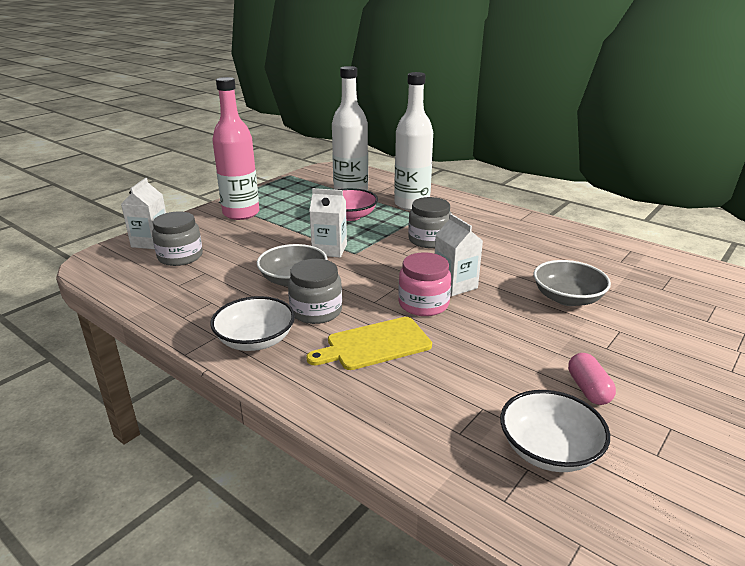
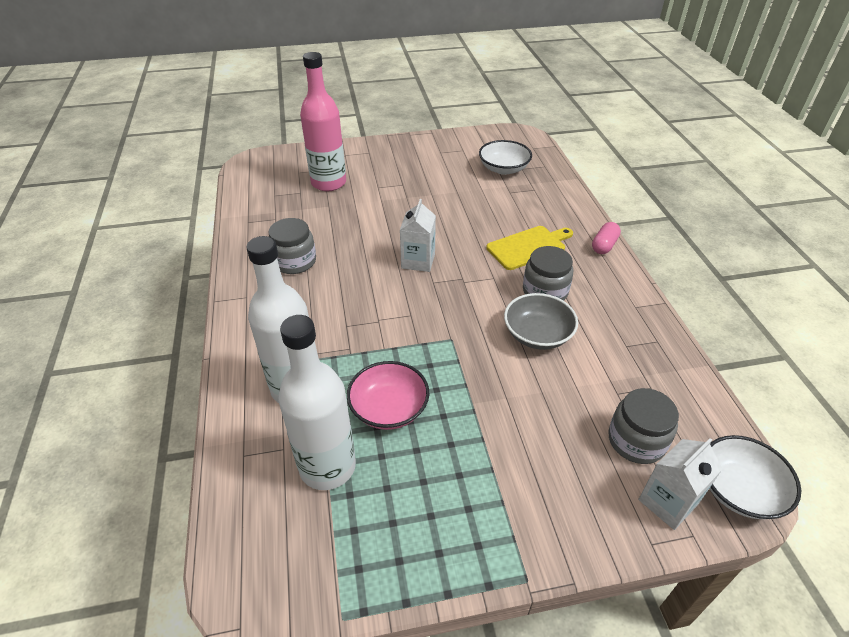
camera: 140 degrees left, 15 degrees up
white bowl [210,296,295,351] -> white bowl moved to [709,435,801,519]
pink bottle [212,77,259,220] -> pink bottle moved to [300,52,346,191]
yellow cutting board [306,317,432,370] -> yellow cutting board turned 45 degrees counterclockwise [486,226,573,270]
white carton [309,188,347,257] -> none
pink jar [398,252,451,316] -> none
grey jar [408,197,452,248] -> grey jar moved to [268,218,316,274]
grey bowl [534,260,611,306] -> none
pink capsule [568,353,616,405] -> pink capsule moved to [592,222,621,254]

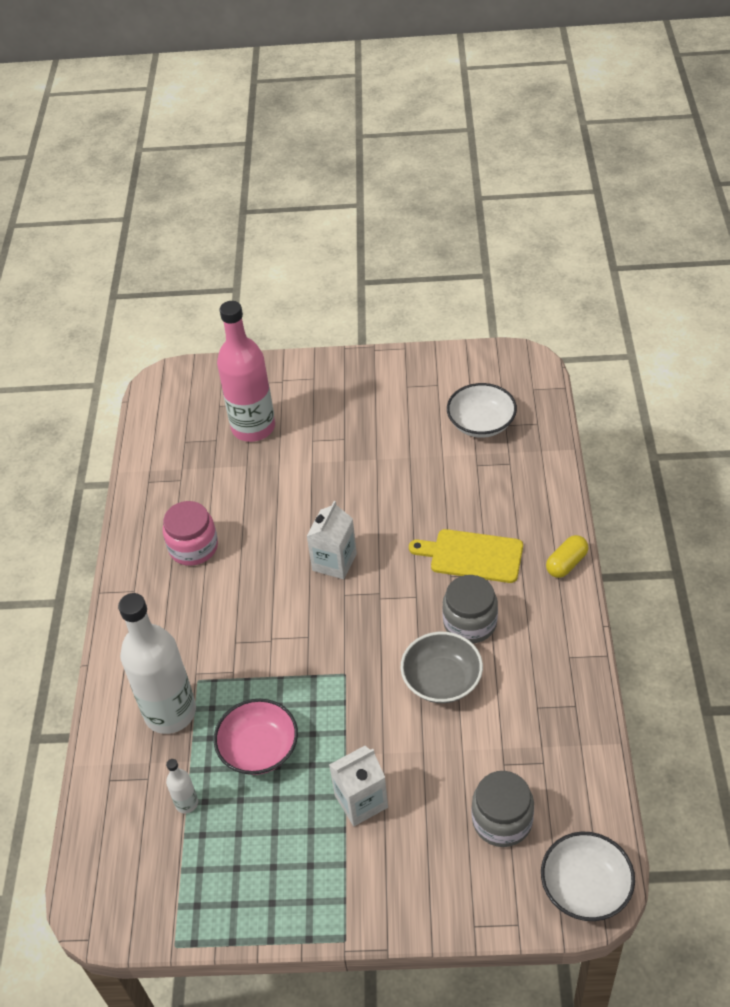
camera: 15 degrees right, 5 degrees up
grey jar [268,218,316,274] -> pink jar [163,501,218,566]
white bottle [278,315,356,490] -> white bottle [166,759,198,813], size x0.42
yellow cutting board [486,226,573,270] -> yellow cutting board turned 150 degrees counterclockwise [409,529,523,583]
pink capsule [592,222,621,254] -> yellow capsule [546,535,588,578]
white carton [638,438,723,530] -> white carton moved to [329,746,388,826]

